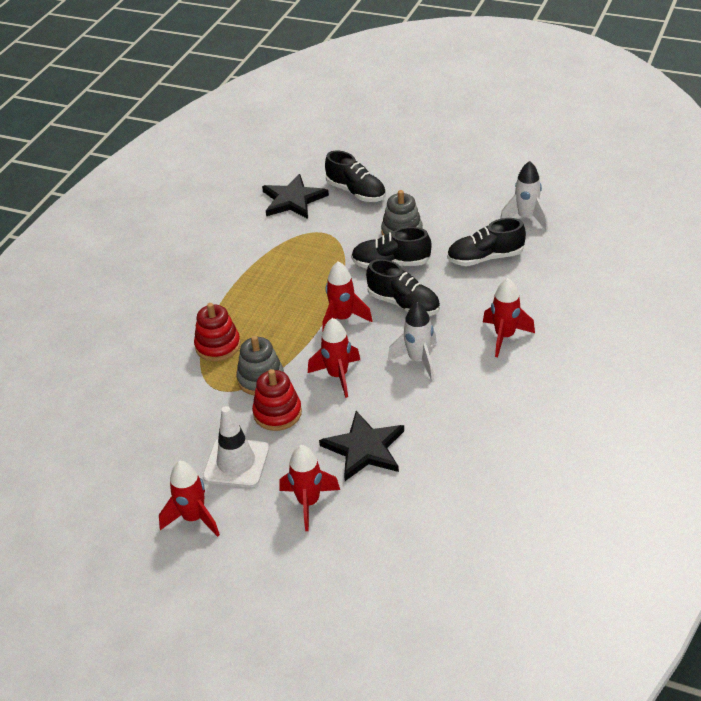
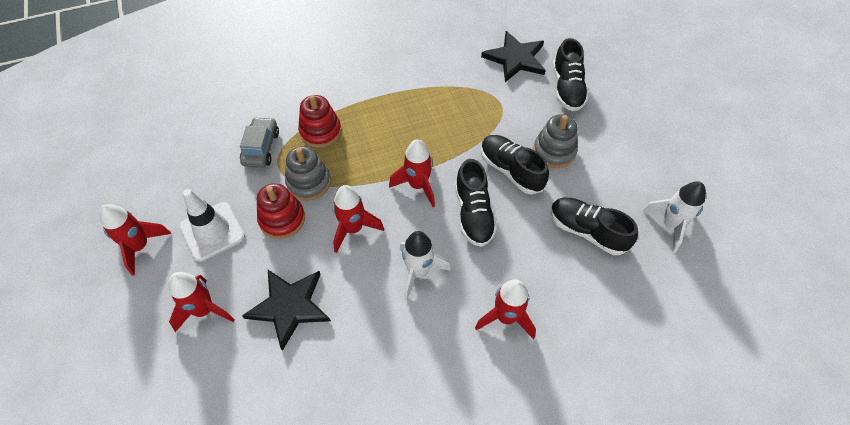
camera: 45 degrees right, 15 degrees up
none -> grey car [240,117,279,168]

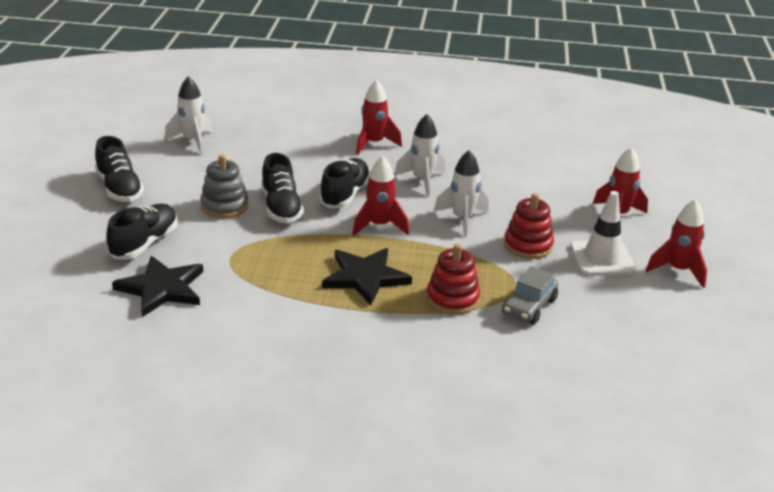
camera: 155 degrees left, 25 degrees down
black star [242,270,331,351] -> black star moved to [322,248,412,306]
grey stacking toy [285,146,331,201] -> none
red rocket [333,185,384,253] -> white rocket [434,150,489,237]
black shoe [550,197,638,255] -> black shoe moved to [95,136,144,202]

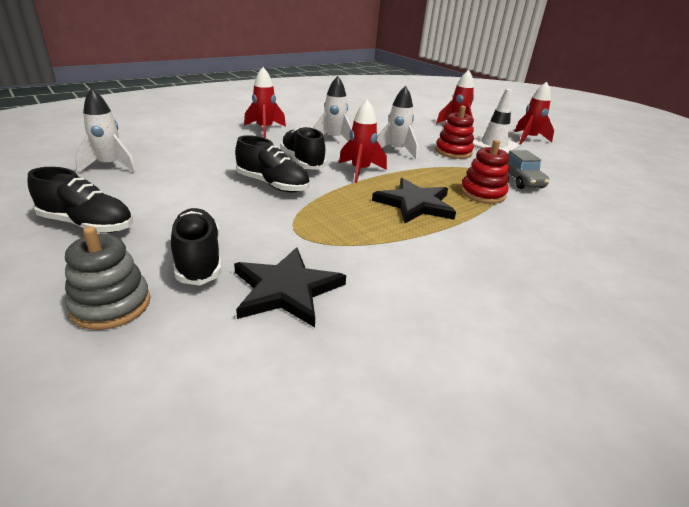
camera: 45 degrees left, 0 degrees up
grey stacking toy [200,155,249,218] -> grey stacking toy moved to [65,226,150,330]

